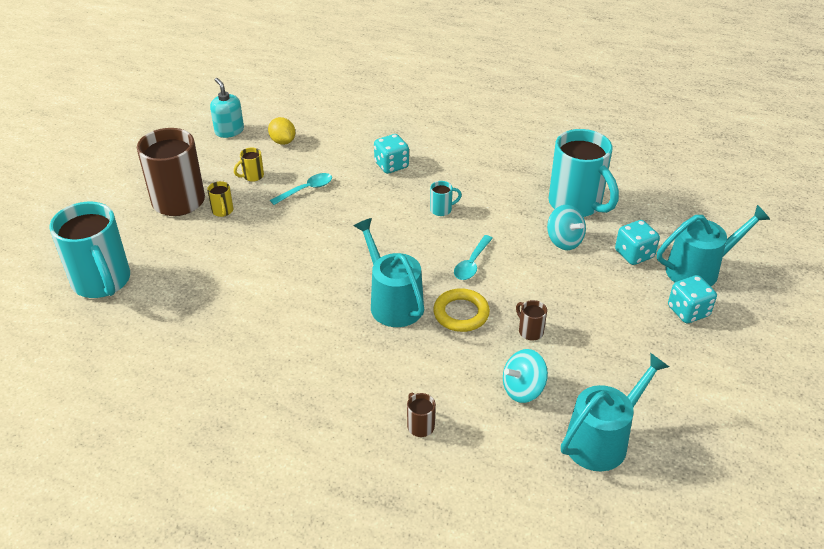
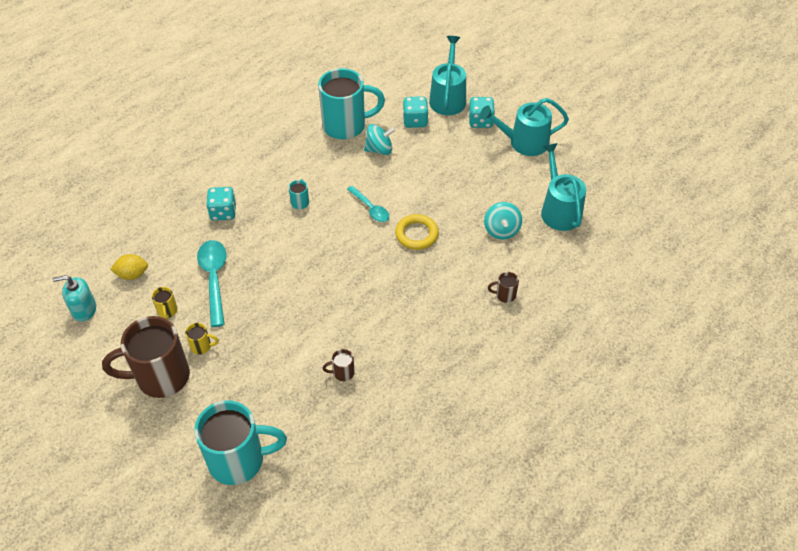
camera: 65 degrees left, 10 degrees up
turquoise spoon [270,173,332,205] -> turquoise spoon [197,240,227,327], size x1.61
turquoise watering can [354,218,424,327] -> turquoise watering can moved to [480,98,569,156]
brown mug [516,300,547,340] -> brown mug moved to [322,349,355,381]

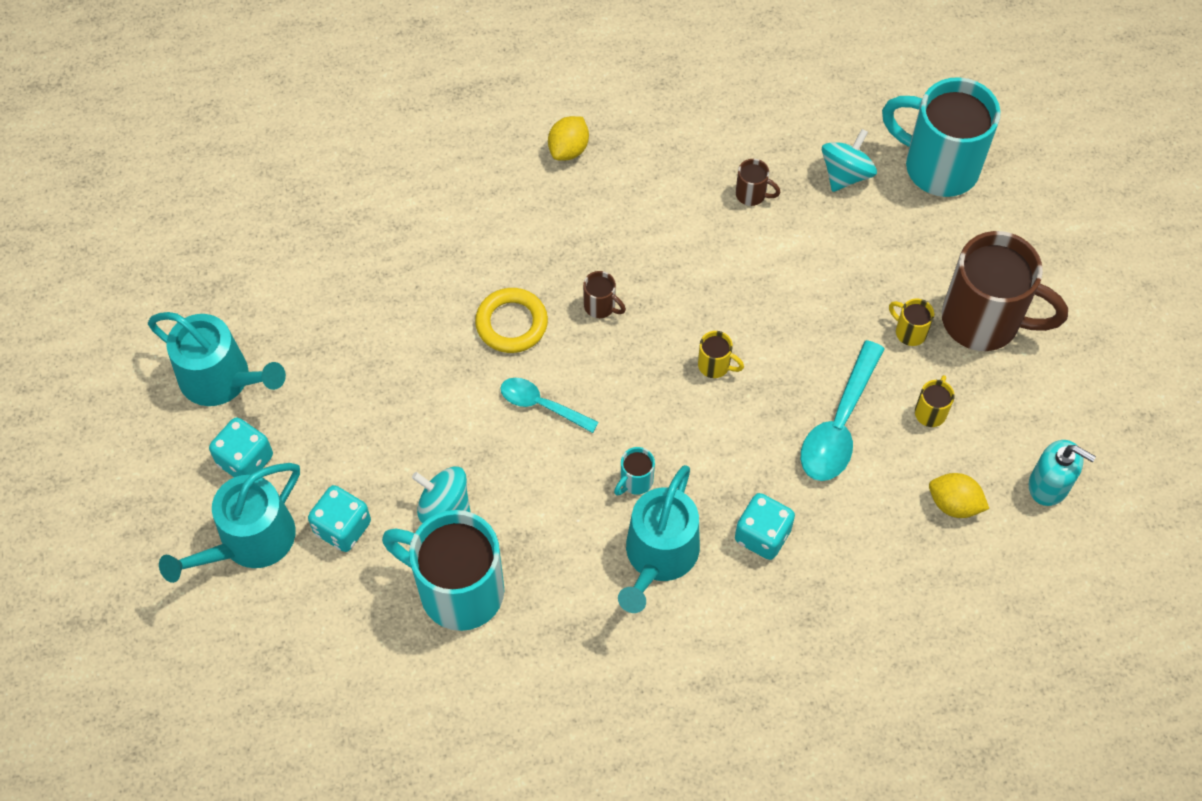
camera: 145 degrees left, 10 degrees up
turquoise spoon [347,186,389,222] -> turquoise spoon turned 60 degrees counterclockwise [500,378,599,433]
turquoise spinning top [484,202,522,239] -> turquoise spinning top moved to [822,129,877,192]
brown mug [488,272,519,303] -> brown mug moved to [583,271,626,318]
turquoise watering can [541,143,586,231] -> turquoise watering can moved to [618,465,700,613]
none -> yellow lemon [548,116,589,161]
none -> yellow mug [698,331,744,378]

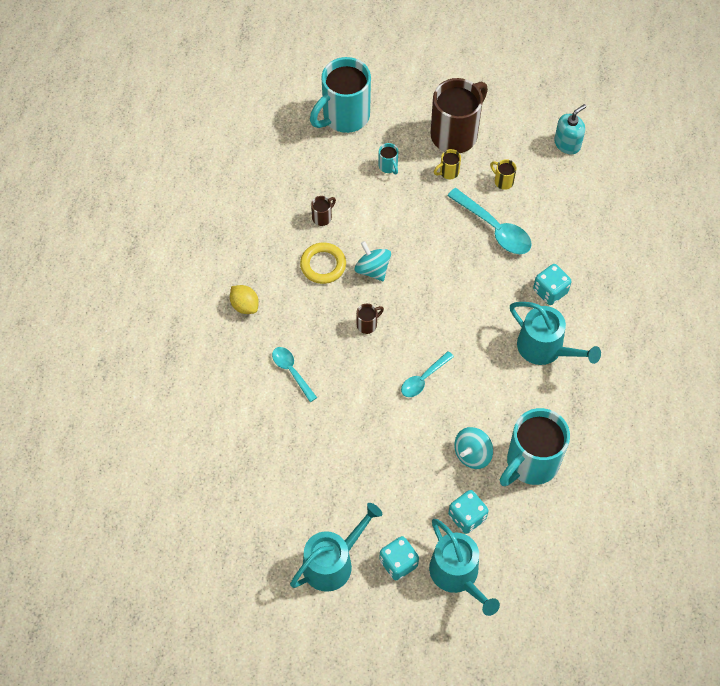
camera: 70 degrees left, 0 degrees up
yellow ring [475,288,548,353] -> yellow ring moved to [300,243,346,284]
turquoise mug [614,447,655,495] -> turquoise mug moved to [378,143,399,174]
yellow mug [698,331,744,378] -> none
turquoise spinning top [822,129,877,192] -> turquoise spinning top moved to [355,241,391,281]
yellow lemon [929,473,989,518] -> none
none -> turquoise spoon [272,347,317,402]

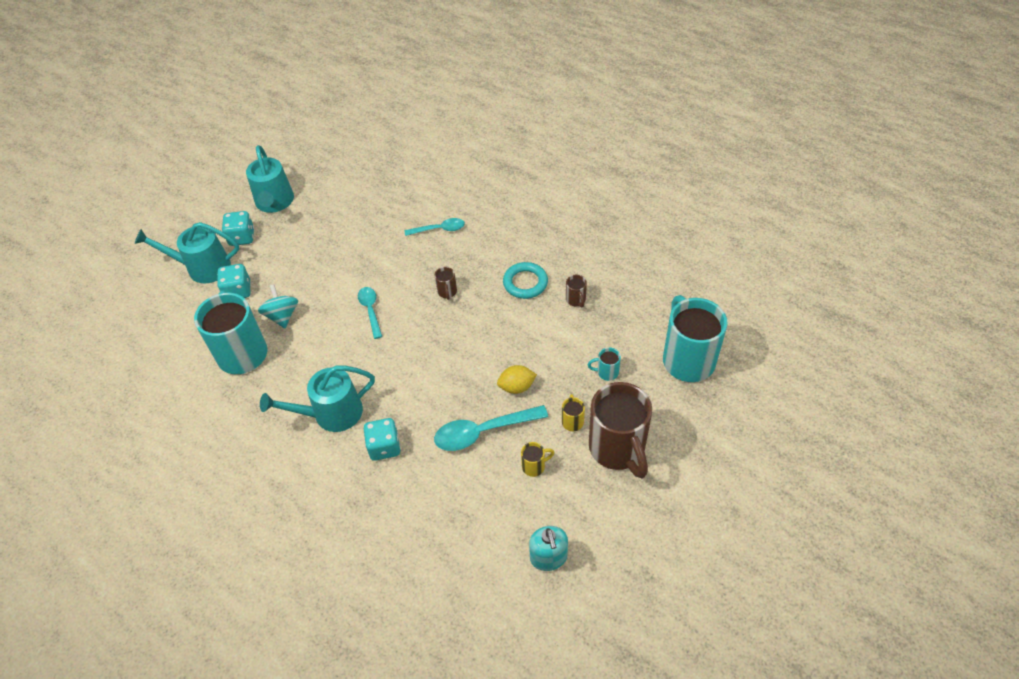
camera: 120 degrees right, 10 degrees down
yellow lemon [230,285,259,314] -> yellow lemon moved to [497,365,537,394]
yellow ring [300,243,346,284] -> turquoise ring [503,262,548,299]
turquoise spinning top [355,241,391,281] -> none

